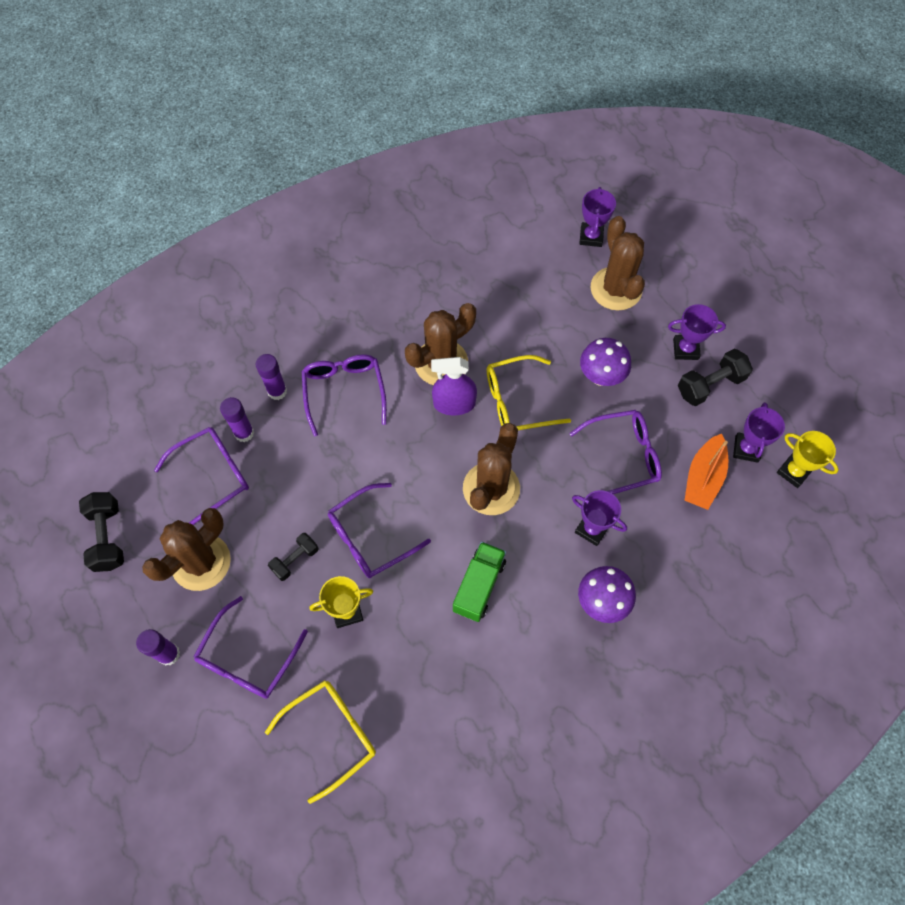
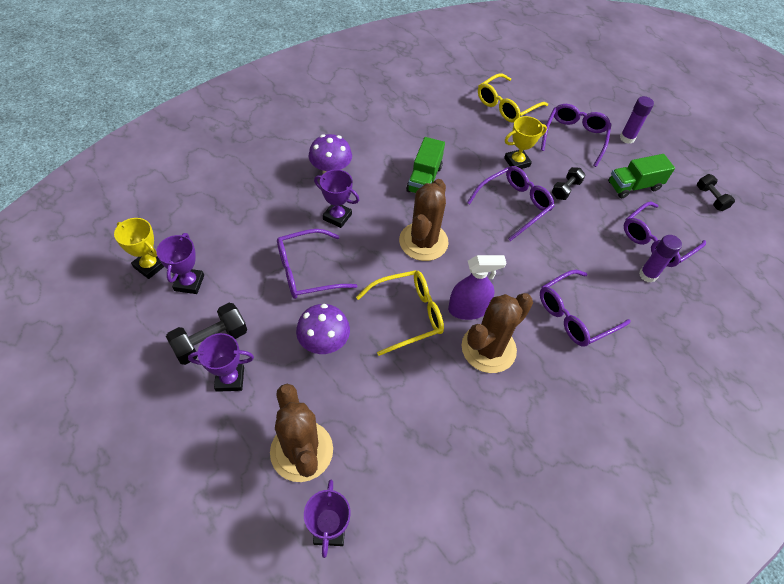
camera: 170 degrees right, 10 degrees down
black dumbbell [79,492,124,572] -> black dumbbell [697,174,735,211], size x0.66
brown cactus [142,508,231,591] -> green truck [608,154,675,198]
purple glue stick [256,354,287,400] -> none
purple glasses [301,354,387,436] -> purple glasses turned 75 degrees clockwise [540,270,631,346]
orange boat [684,434,728,510] -> none

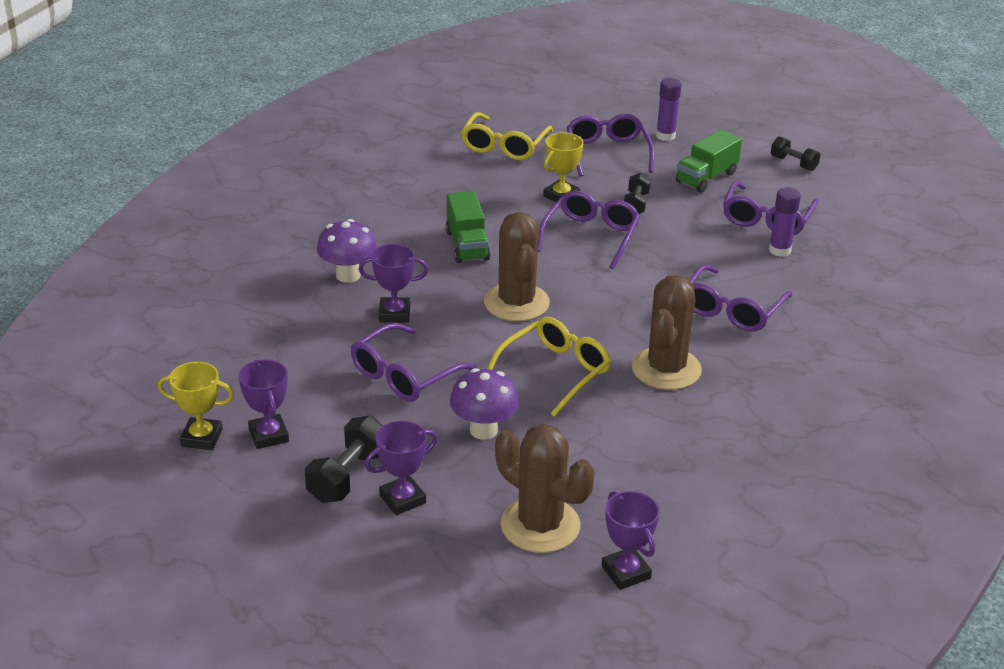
camera: 25 degrees left, 20 degrees down
purple spray bottle [448,255,506,320] -> none

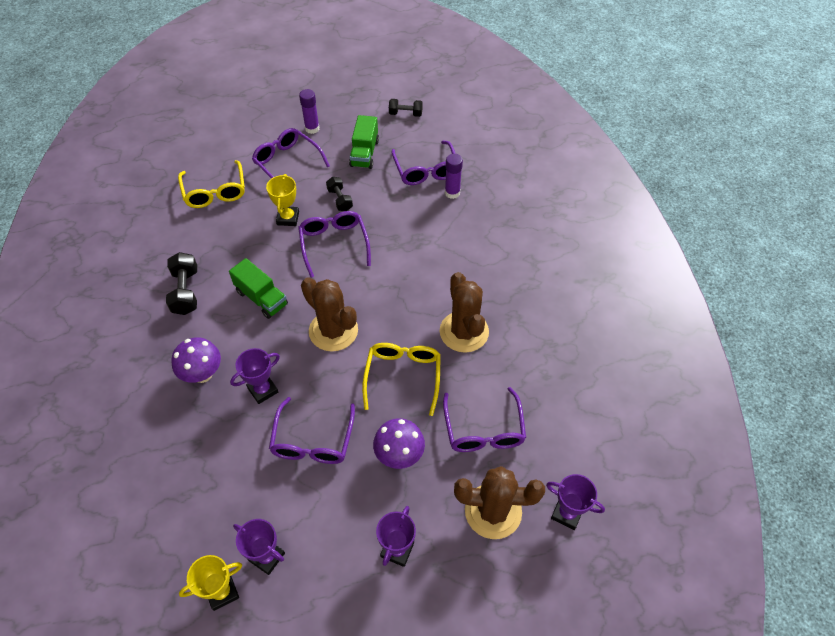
camera: 35 degrees left, 20 degrees up
black dumbbell [305,416,383,503] -> black dumbbell moved to [166,252,197,315]
purple glasses [690,265,792,332] -> purple glasses moved to [443,387,526,452]

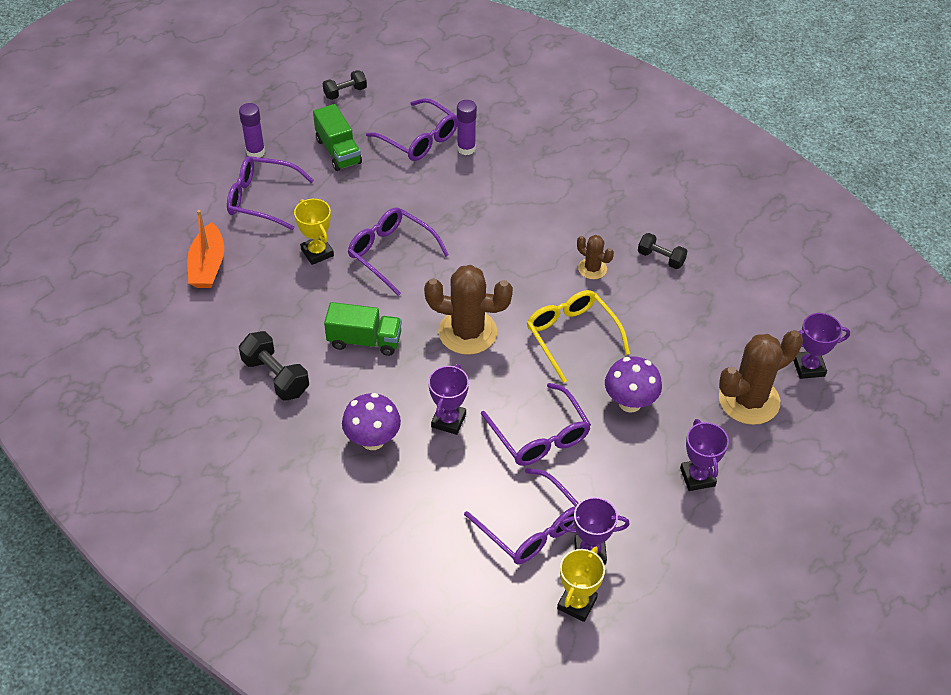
camera: 35 degrees left, 5 degrees down
yellow glasses [178,160,245,208] -> orange boat [188,210,224,288]
black dumbbell [326,177,353,211] -> black dumbbell moved to [638,233,687,269]
brown cactus [440,272,489,353] -> brown cactus [577,235,614,279], size x0.51
purple glasses [443,387,526,452] -> purple glasses moved to [464,468,579,564]

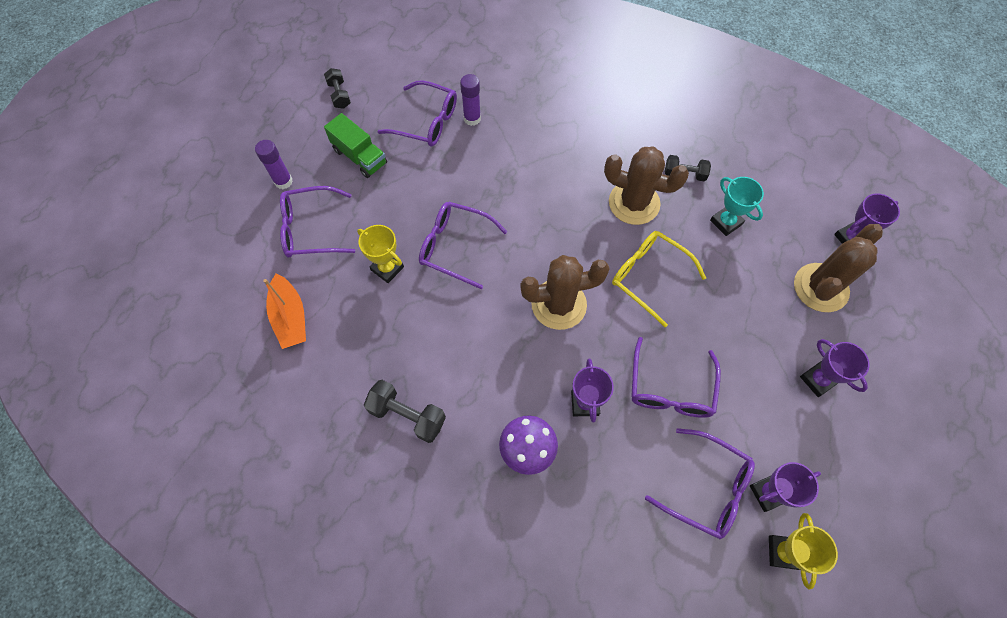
camera: 20 degrees left, 15 degrees up
black dumbbell [323,70,367,100] -> black dumbbell turned 60 degrees counterclockwise [324,68,351,109]
green truck [324,302,402,356] -> none
purple glasses [481,383,591,466] -> purple glasses turned 60 degrees clockwise [631,337,721,418]
brown cactus [577,235,614,279] -> brown cactus [604,146,689,225], size x1.94
purple mushroom [605,356,662,413] -> none
none -> turquoise trophy [710,177,764,236]

